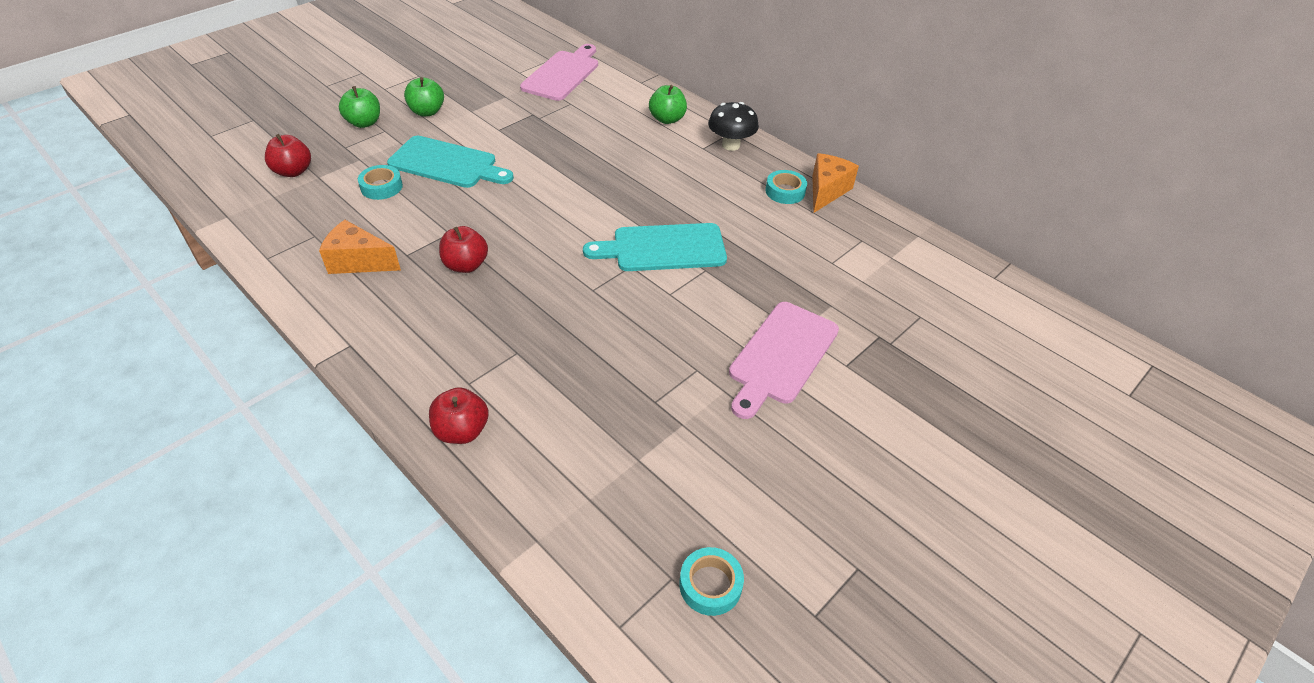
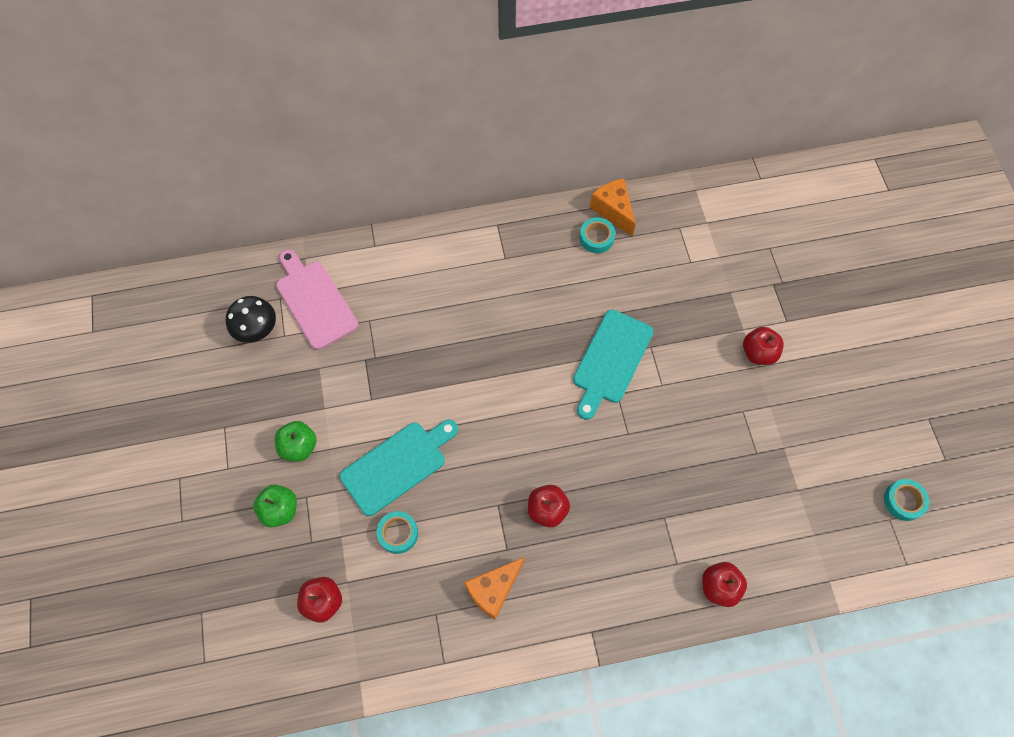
camera: 55 degrees left, 20 degrees up
green apple [649,85,687,124] -> none
black mushroom [708,102,759,151] -> black mushroom moved to [226,296,276,343]
pink cutting board [729,302,839,419] -> red apple [743,327,784,365]

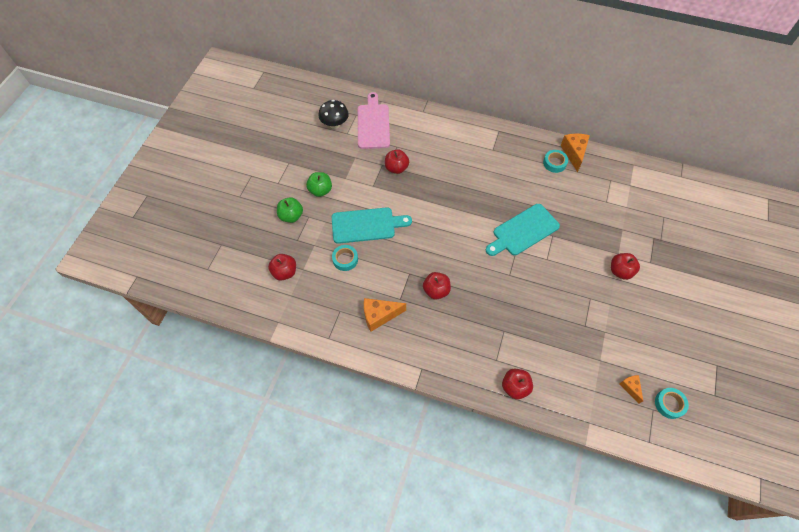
camera: 30 degrees right, 5 degrees down
none -> red apple [385,149,409,174]
none -> orange cheese [619,375,643,404]

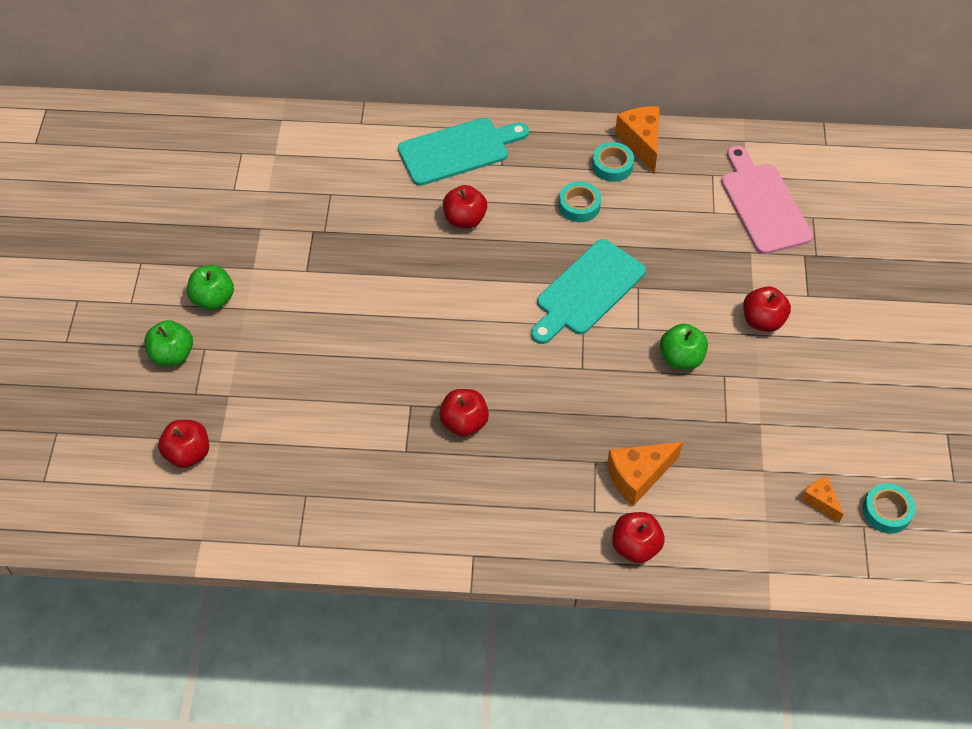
camera: 15 degrees left, 5 degrees down
black mushroom [318,100,349,129] -> none
turquoise cutting board [332,207,412,244] -> turquoise cutting board moved to [398,118,529,186]
turquoise tape [332,245,358,271] -> turquoise tape moved to [559,181,601,222]
pink cutting board [358,92,390,149] -> pink cutting board moved to [721,146,813,254]
orange cheese [364,298,406,332] -> orange cheese moved to [607,442,683,506]
red apple [385,149,409,174] -> red apple moved to [443,185,487,228]
none -> green apple [660,323,708,369]

